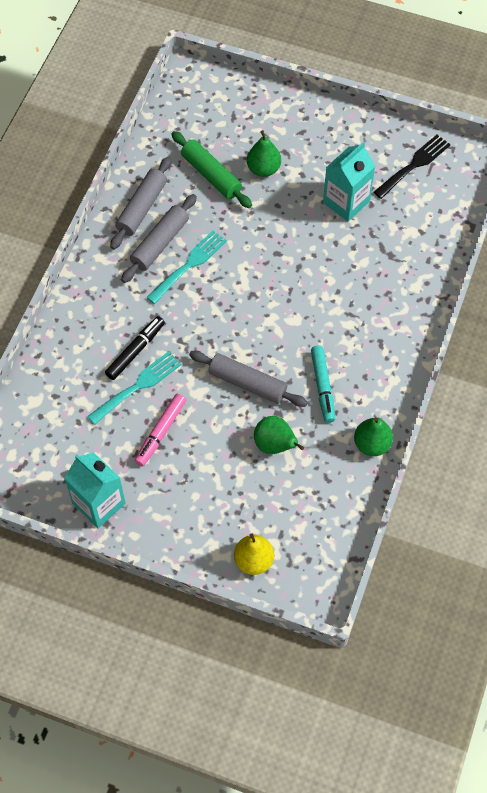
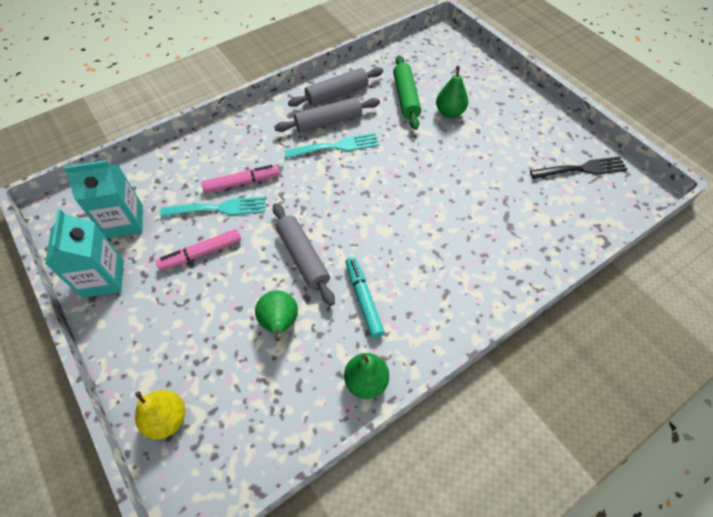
camera: 35 degrees right, 5 degrees down
black marker [105,316,165,380] -> pink marker [202,165,279,193]
turquoise marker [311,346,335,423] -> turquoise marker turned 135 degrees clockwise [346,257,384,338]
turquoise carton [323,142,375,221] -> turquoise carton moved to [63,160,143,238]

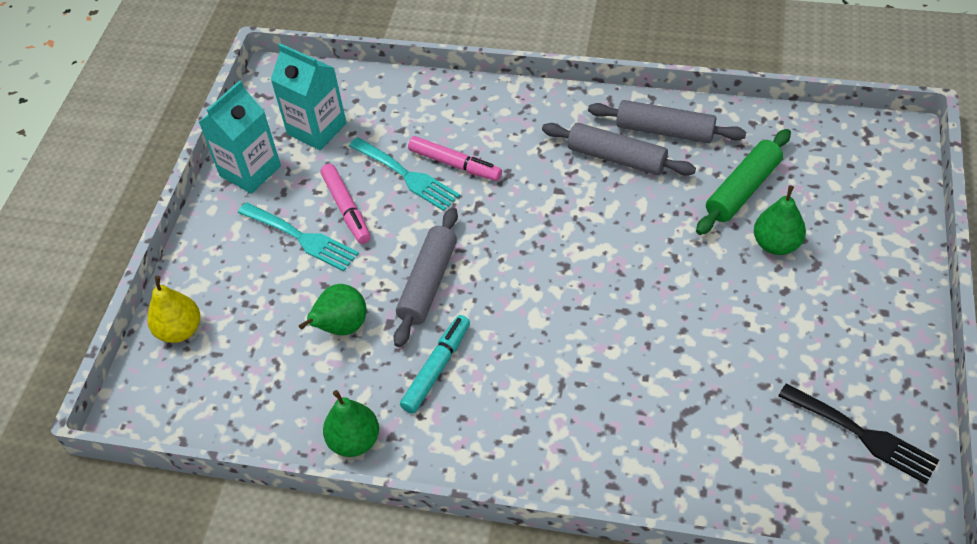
camera: 50 degrees right, 5 degrees down
pink marker [156,229,241,270] -> pink marker turned 135 degrees counterclockwise [321,164,371,244]
turquoise fork [284,132,379,158] -> turquoise fork moved to [238,202,359,271]

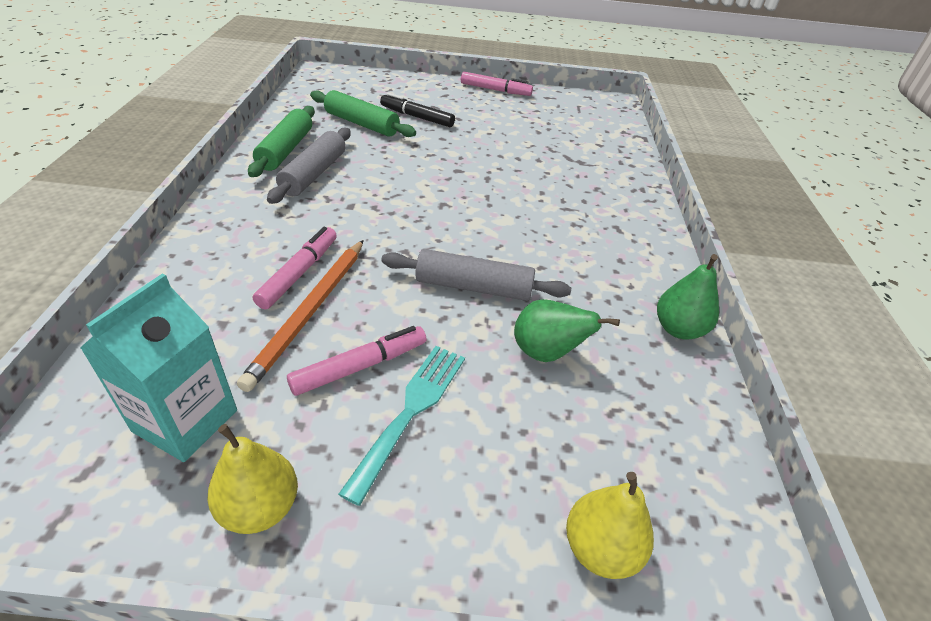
camera: 105 degrees left, 10 degrees down
turquoise carton [199,80,281,194] -> yellow pear [208,424,298,534]
turquoise fork [349,137,460,211] -> orange pencil [237,240,364,392]
turquoise marker [400,315,470,414] -> none
grey rolling pin [588,100,746,143] -> green rolling pin [248,106,315,177]
green pear [754,185,806,255] -> black marker [380,93,455,127]
black fork [778,383,939,484] -> none
none -> pink marker [461,72,533,96]

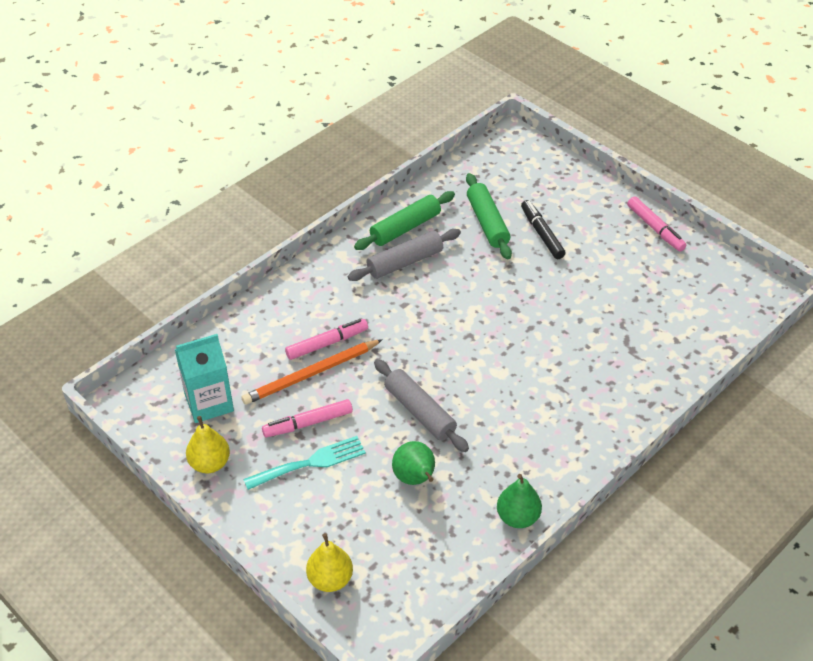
camera: 45 degrees right, 5 degrees up
pink marker [287,326,427,396] -> pink marker turned 150 degrees clockwise [262,399,353,438]

